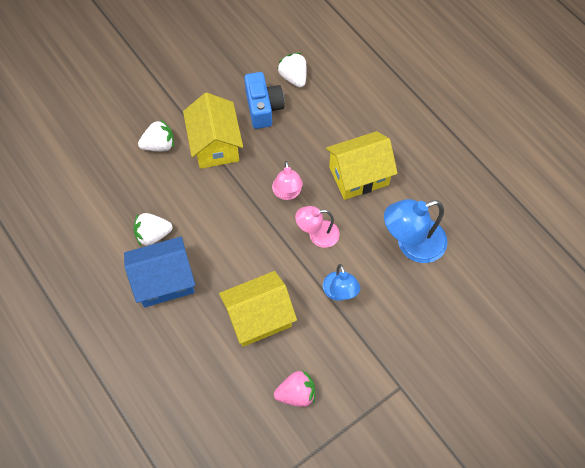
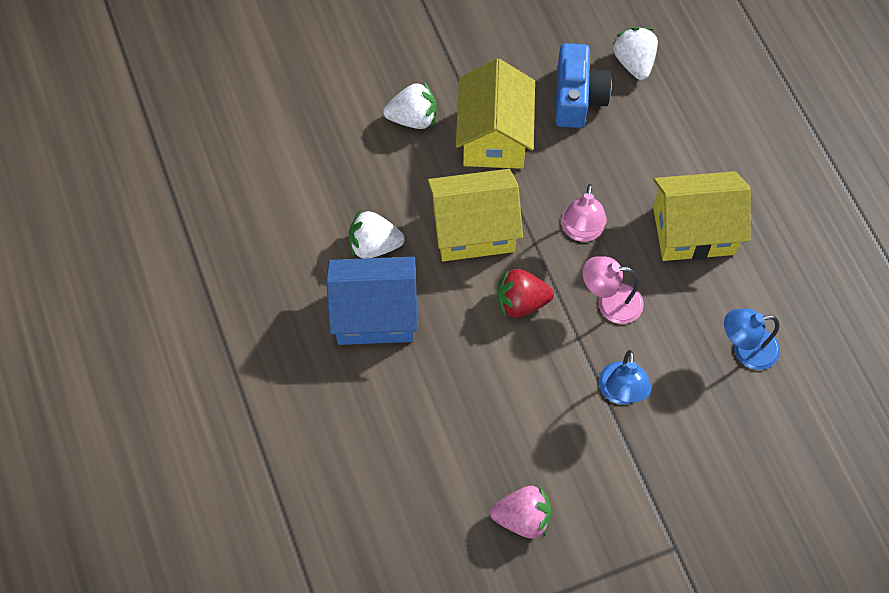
camera: 15 degrees right, 0 degrees up
yellow house [219,271,297,347] -> yellow house moved to [427,169,523,261]
blue lamp [384,199,447,263] -> blue lamp [724,308,780,370], size x0.61
none -> red strawberry [498,268,554,318]

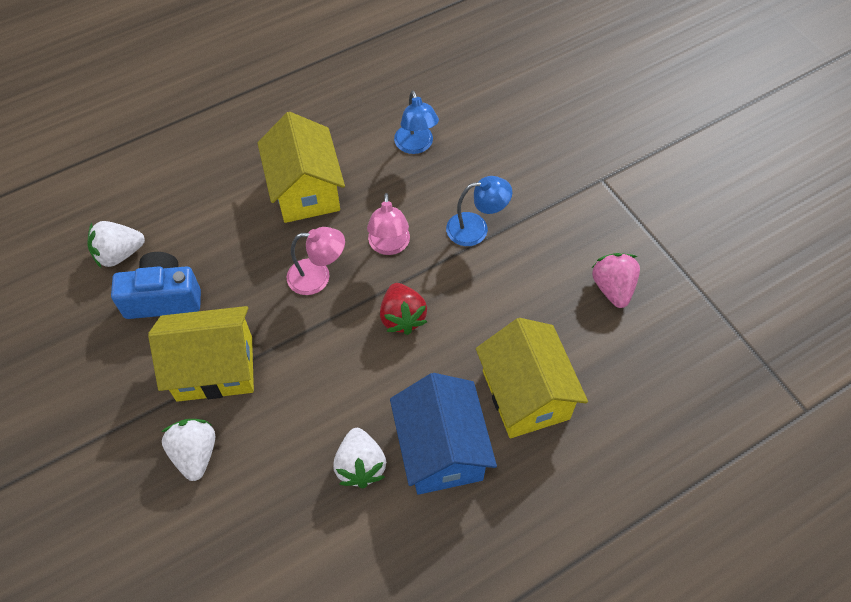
camera: 100 degrees left, 5 degrees down
yellow house [427,169,523,261] -> yellow house moved to [476,318,588,438]

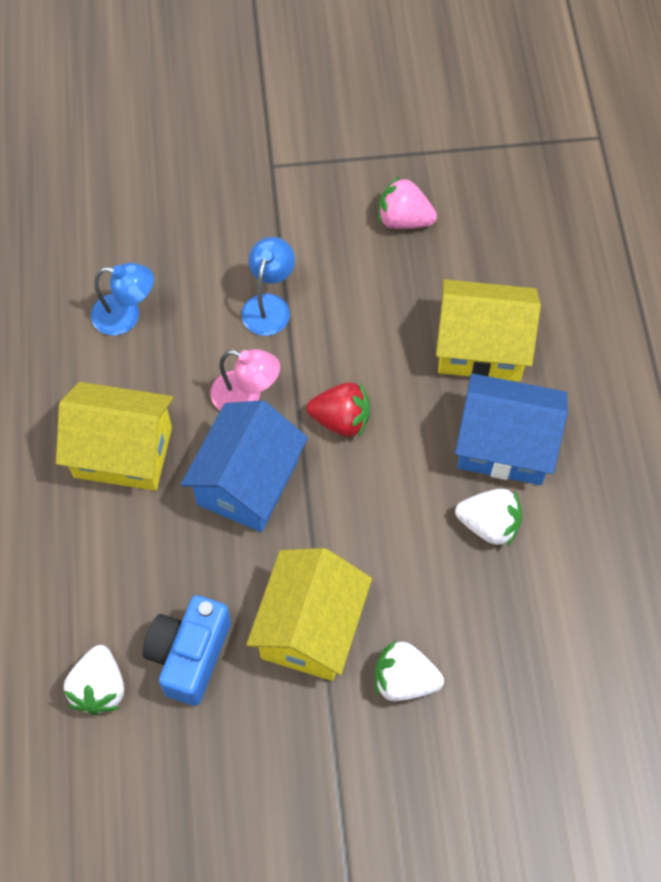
camera: 65 degrees left, 5 degrees up
pink lamp [287,227,345,295] -> blue house [181,400,308,532]

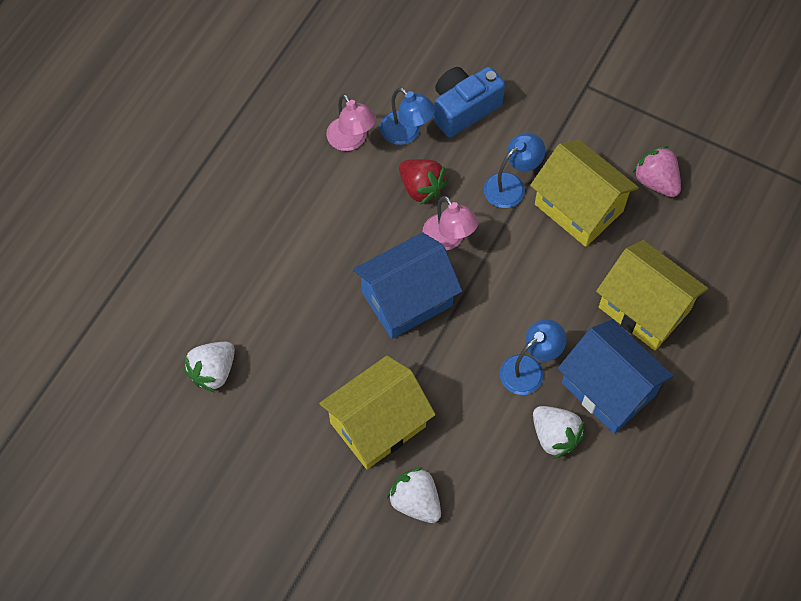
camera: 35 degrees right, 0 degrees up
yellow house [56,382,173,491] -> yellow house moved to [530,140,639,247]
blue camera [143,595,231,706] -> blue camera moved to [434,67,505,138]
red strawberry [307,382,370,437] -> red strawberry moved to [399,159,448,205]
none -> pink lamp [326,94,376,151]
none -> blue lamp [500,319,567,395]

